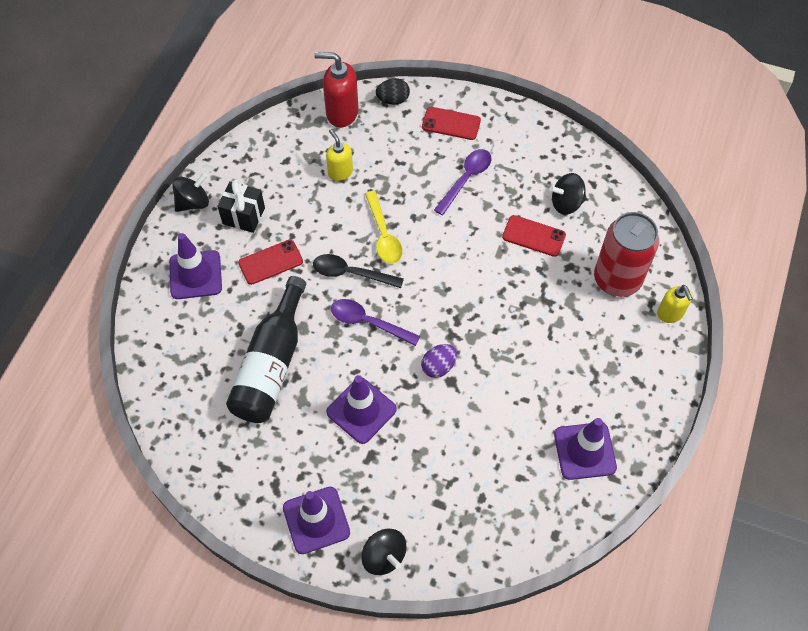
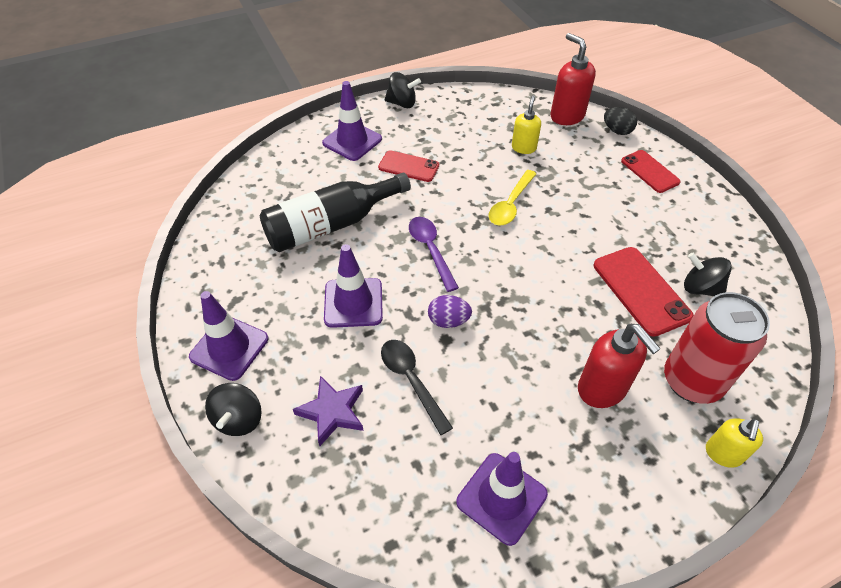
camera: 45 degrees right, 10 degrees down
black gift [217,179,265,233] -> none
black spoon [313,254,404,288] -> black spoon moved to [381,340,453,435]
purple spoon [434,149,491,215] -> none
red phone [502,215,566,257] -> red phone [594,247,694,337], size x1.52
none -> purple star [293,376,363,446]
none -> red soap dispenser [578,324,661,408]

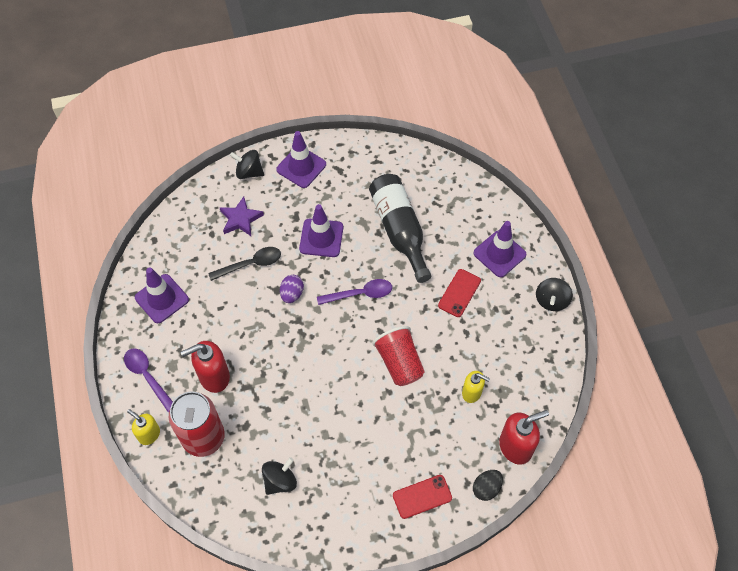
camera: 100 degrees right, 10 degrees up
yellow spoon [489,170,536,226] -> red cup [372,326,425,386]
red phone [594,247,694,337] -> none
none -> purple spoon [124,349,173,412]

